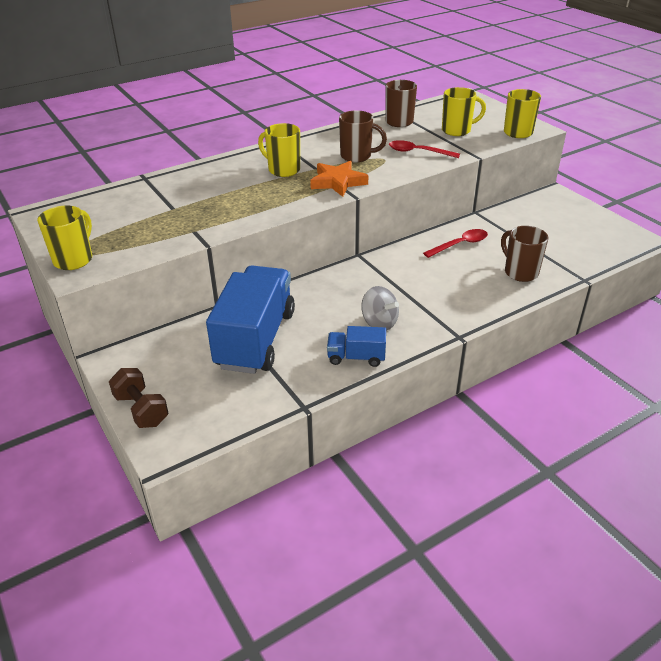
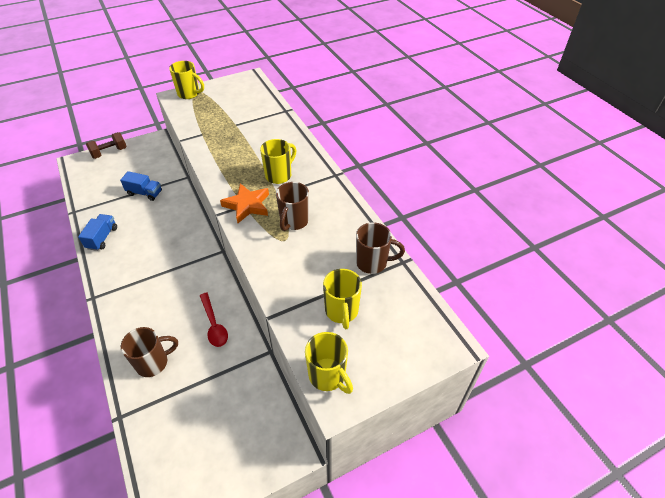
camera: 95 degrees right, 10 degrees up
blue truck [206,266,295,374] -> blue truck [120,171,162,201], size x0.46
grey spinning top [361,286,399,331] -> none
red spoon [389,140,460,158] -> none

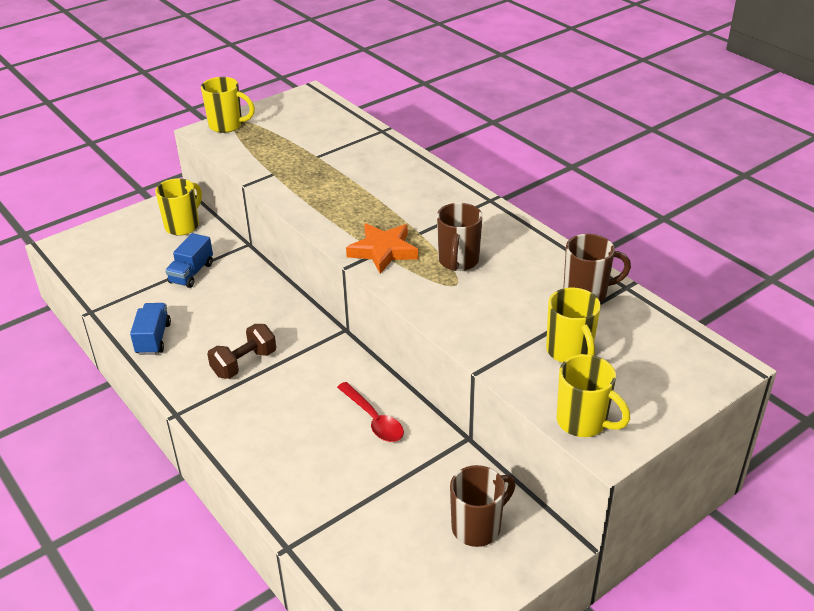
camera: 10 degrees left, 10 degrees down
brown dumbbell [86,132,127,159] -> brown dumbbell moved to [207,324,276,379]
blue truck [120,171,162,201] -> blue truck turned 105 degrees clockwise [165,233,213,288]
brown mug [121,327,178,377] -> brown mug moved to [450,465,516,547]
yellow mug [260,139,296,184] -> yellow mug moved to [155,178,202,236]

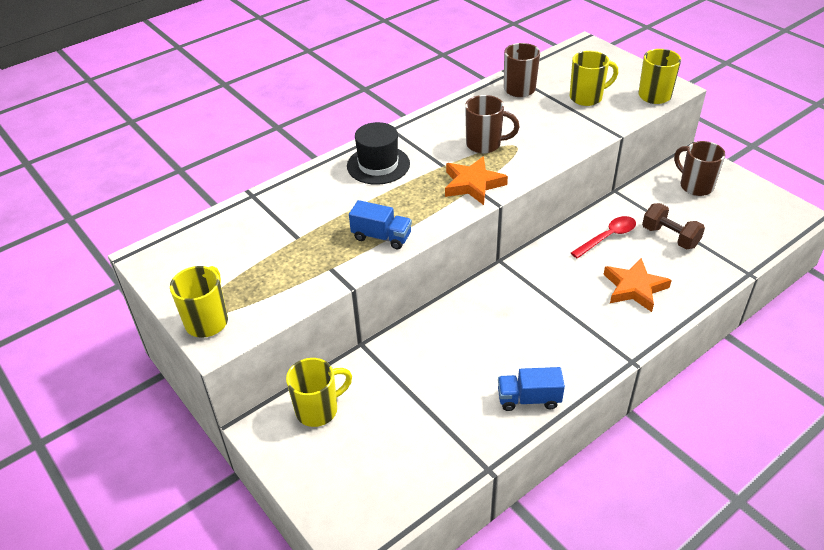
camera: 90 degrees left, 5 degrees up
yellow mug [155,178,202,236] -> yellow mug turned 120 degrees clockwise [286,358,352,427]
blue truck [165,233,213,288] -> blue truck moved to [349,200,412,249]
brown dumbbell [207,324,276,379] -> brown dumbbell moved to [642,203,705,249]
none -> black hat [347,122,410,185]
none -> orange star [604,258,672,312]

